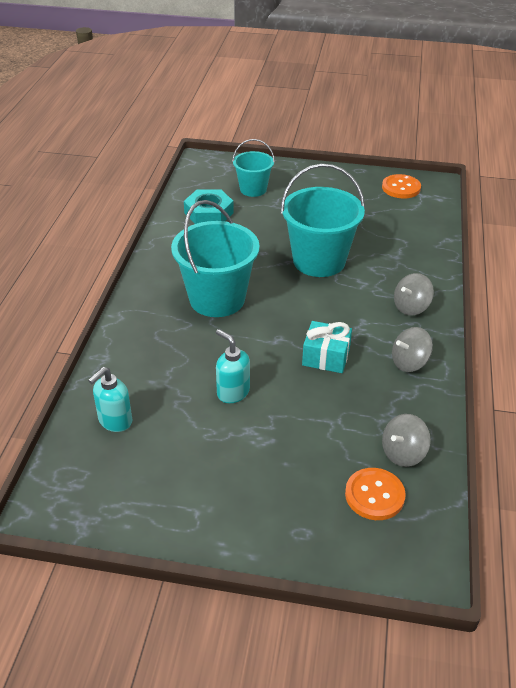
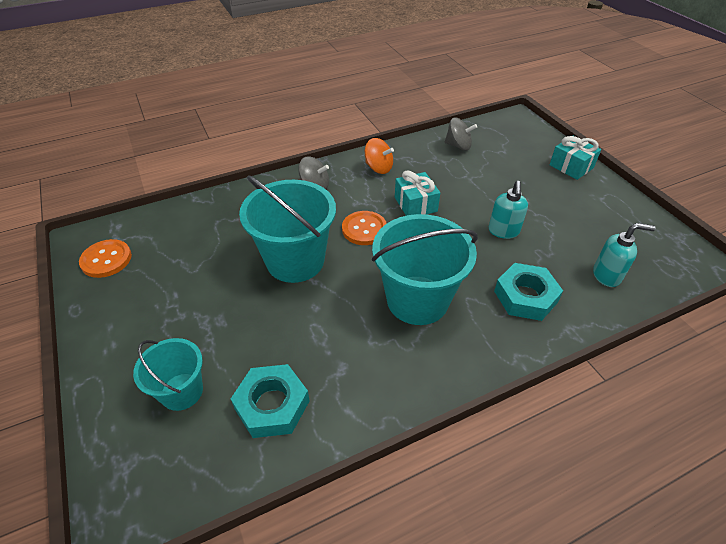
camera: 125 degrees left, 5 degrees up
orange button [345,468,406,520] -> orange button moved to [342,211,387,245]
grey spinning top [392,327,433,372] -> orange spinning top [365,138,394,174]
none -> turquoise nut [494,263,563,321]
none -> turquoise gift [550,136,601,180]

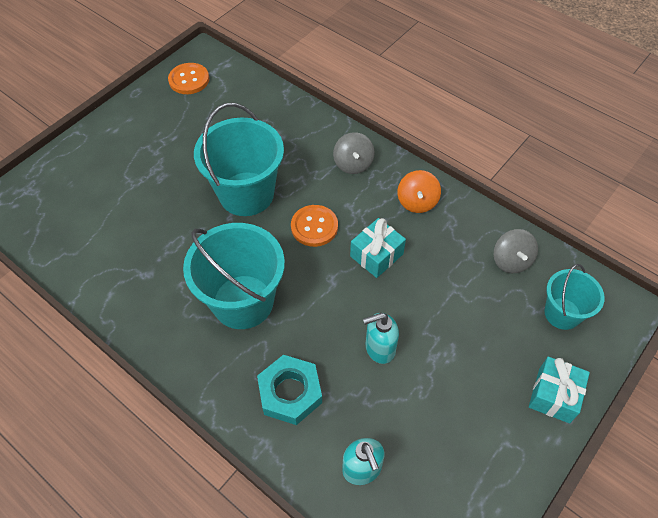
camera: 65 degrees right, 10 degrees up
turquoise bucket [133,338,203,411] -> turquoise bucket moved to [544,264,605,330]
turquoise nut [231,364,309,438] -> none

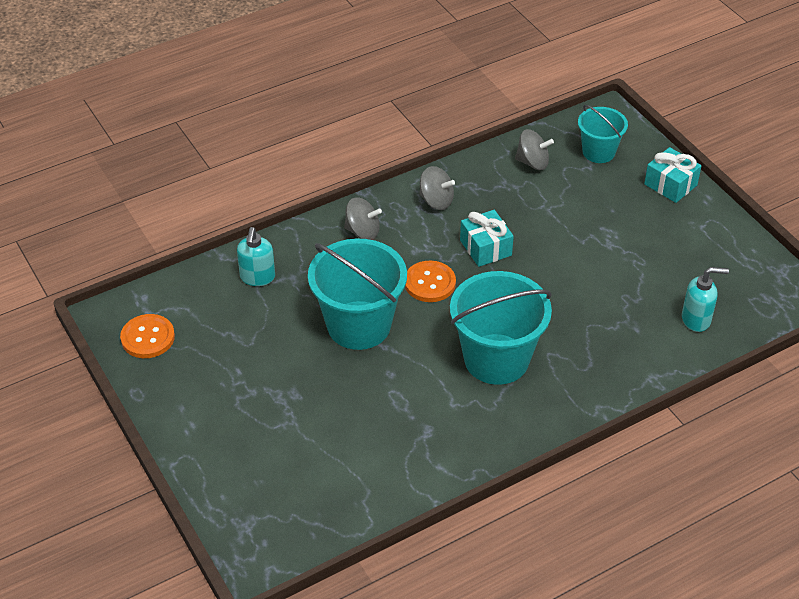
camera: 70 degrees left, 10 degrees down
turquoise nut [257,355,322,425] -> none
turquoise soap dispenser [363,313,399,364] -> turquoise soap dispenser moved to [237,227,275,286]
orange spinning top [397,170,441,213] -> grey spinning top [419,166,455,210]

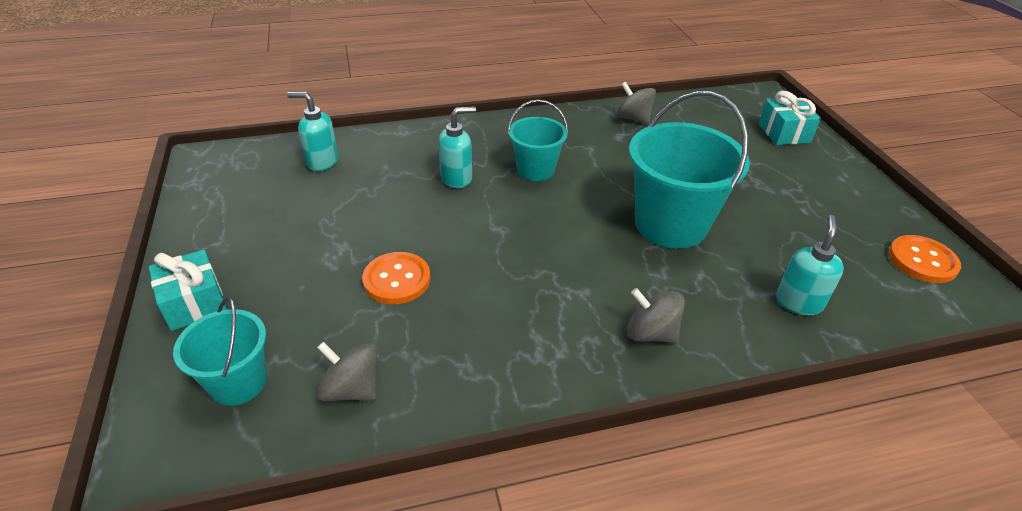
camera: 165 degrees left, 5 degrees down
orange button [405,261,456,302] -> orange button moved to [362,252,431,304]
grey spinning top [419,166,455,210] -> grey spinning top moved to [616,82,656,124]
turquoise bucket [450,271,552,385] -> turquoise bucket [507,100,568,181], size x0.57
turquoise gift [460,210,514,267] -> turquoise gift moved to [759,91,821,145]
none -> turquoise soap dispenser [438,106,476,188]

